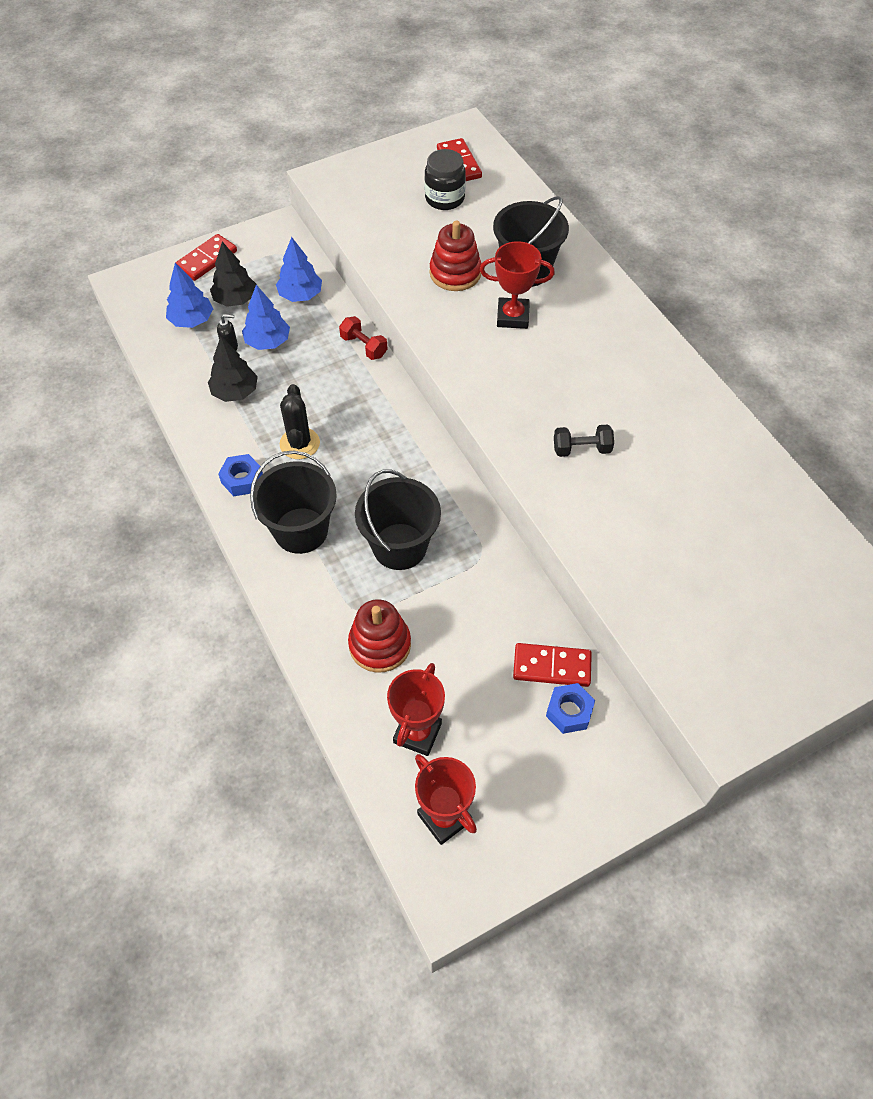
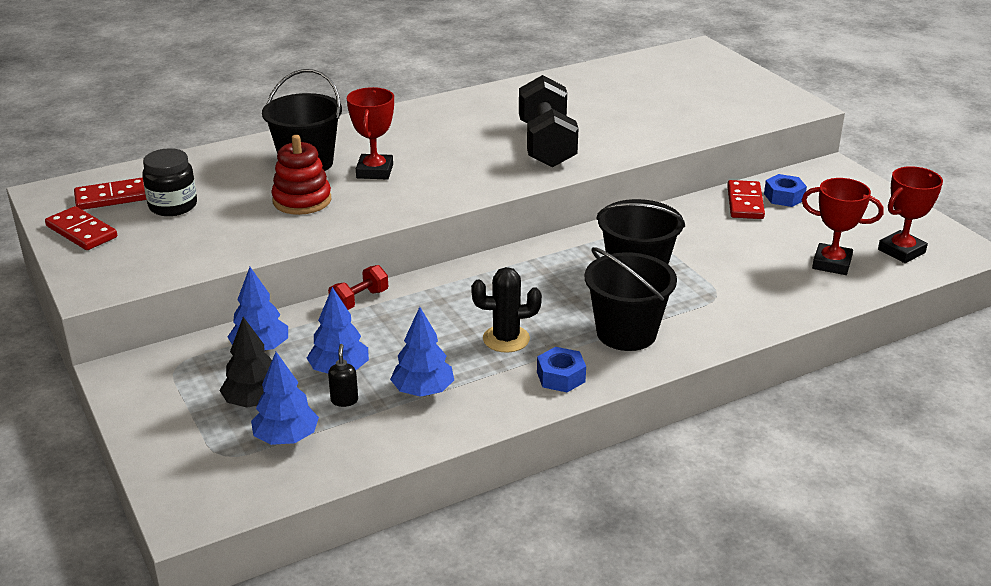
camera: 90 degrees left, 25 degrees down
red domino [175,234,237,281] -> red domino moved to [45,206,117,250]
black tree [208,337,258,402] -> blue tree [390,307,454,397]
red stacking toy [348,599,411,673] -> none
black dumbbell [554,424,614,457] -> black dumbbell [519,75,579,167], size x2.06

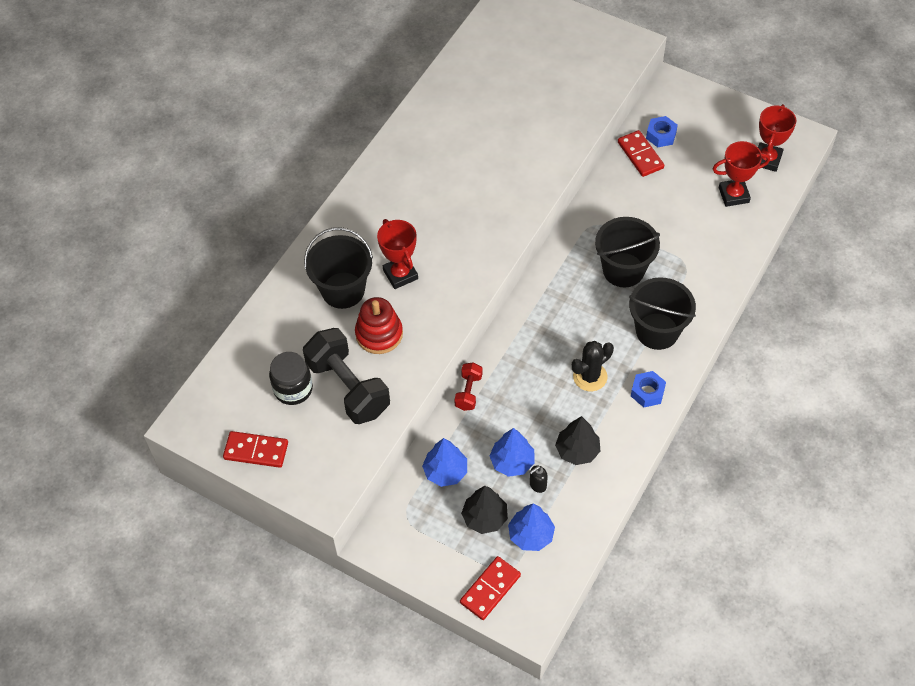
camera: 30 degrees left, 25 degrees up
red domino [74,177,147,210] -> red domino moved to [460,556,521,620]
black soap dispenser [328,344,358,407] -> black soap dispenser turned 90 degrees counterclockwise [530,465,548,493]
blue tree [390,307,454,397] -> black tree [555,416,600,465]
black dumbbell [519,75,579,167] -> black dumbbell moved to [303,328,390,424]

